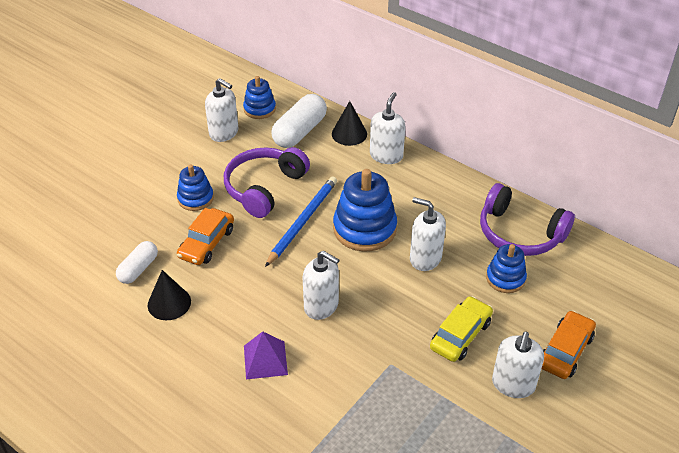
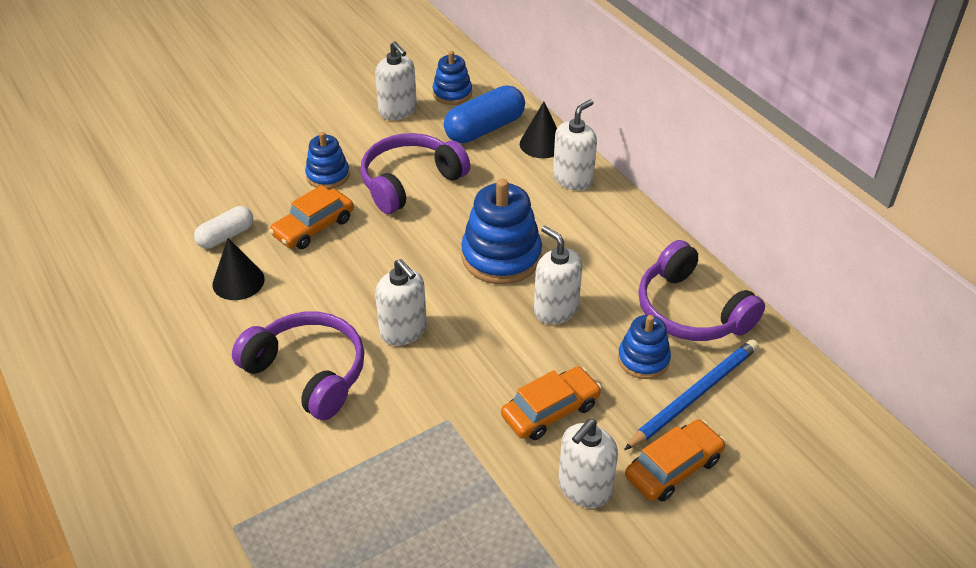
camera: 20 degrees right, 0 degrees up
purple pyramid [244,331,288,380] -> purple headphones [232,312,364,420]
blue pencil [265,177,337,267] -> blue pencil moved to [624,339,759,450]
white capsule [271,94,327,148] -> blue capsule [444,85,525,143]
yellow car [430,296,493,362] -> orange car [501,366,602,440]

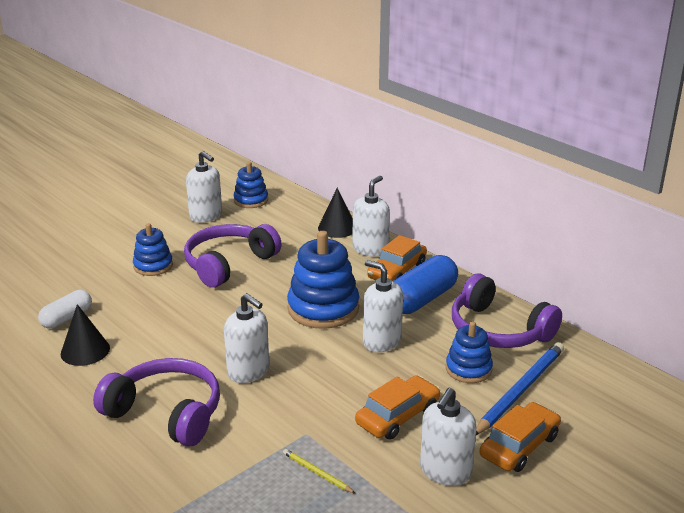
camera: 10 degrees left, 15 degrees down
orange car [269,185,354,249] -> orange car moved to [367,235,427,282]
blue capsule [444,85,525,143] -> blue capsule moved to [393,255,458,314]
none -> yellow pencil [283,449,356,494]

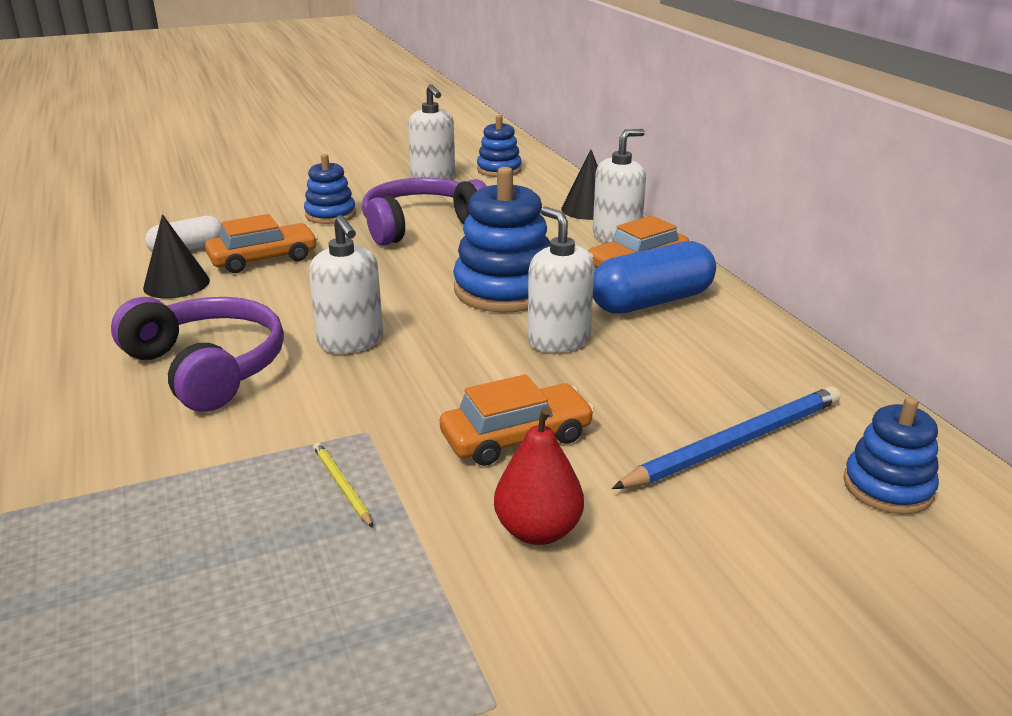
camera: 20 degrees right, 0 degrees up
white soap dispenser [420,388,476,486] -> red pear [494,407,584,545]
blue stacking toy [446,321,493,383] -> blue stacking toy moved to [843,397,939,514]
purple headphones [452,274,562,348] -> none
orange car [480,402,561,472] -> orange car moved to [205,214,318,273]

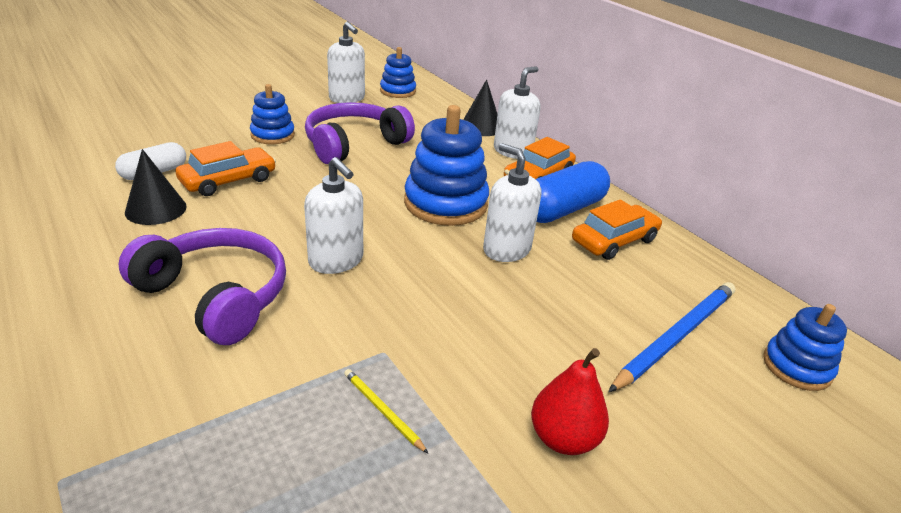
camera: 15 degrees left, 5 degrees up
orange car [440,374,594,466] -> orange car moved to [572,199,662,260]

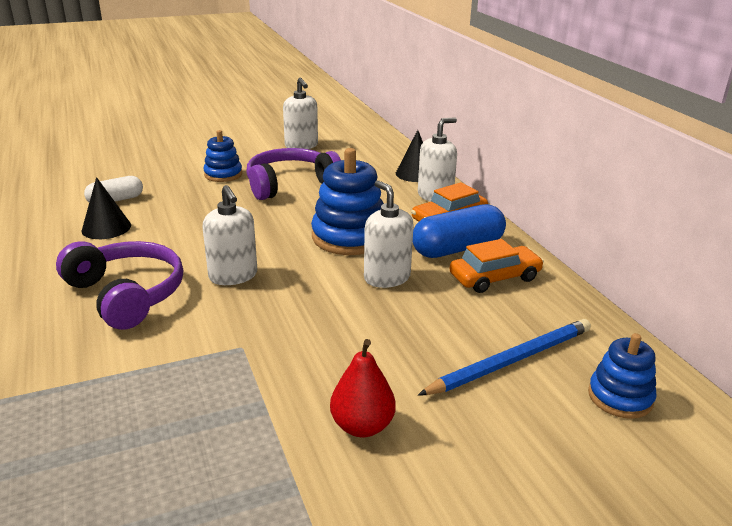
camera: 15 degrees right, 5 degrees down
orange car [176,141,276,196] -> none
yellow pencil [344,369,428,453] -> none
blue stacking toy [380,47,416,98] -> none

